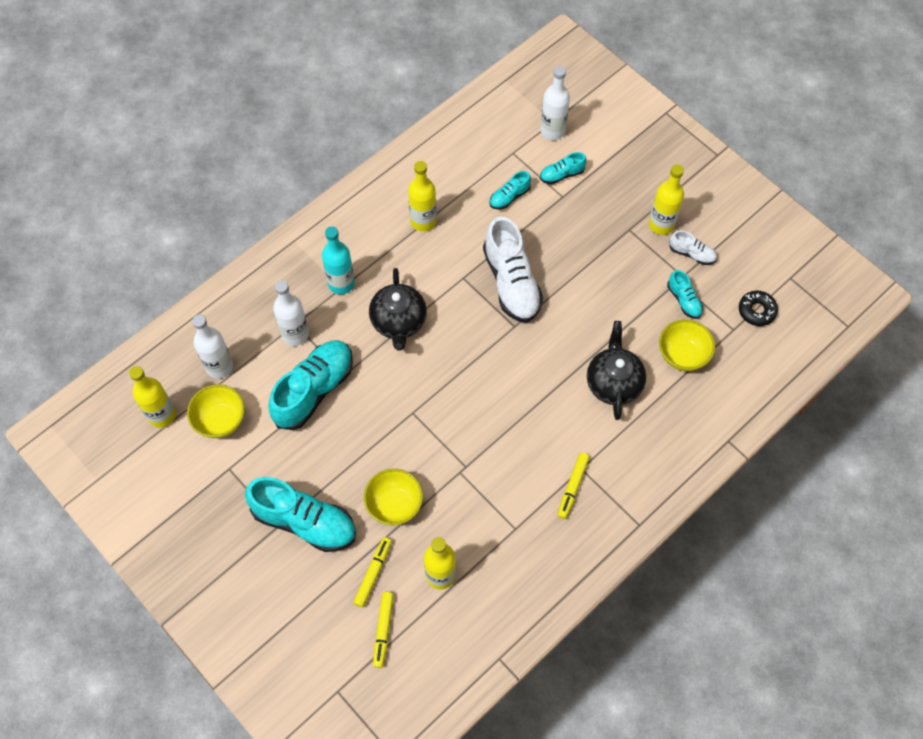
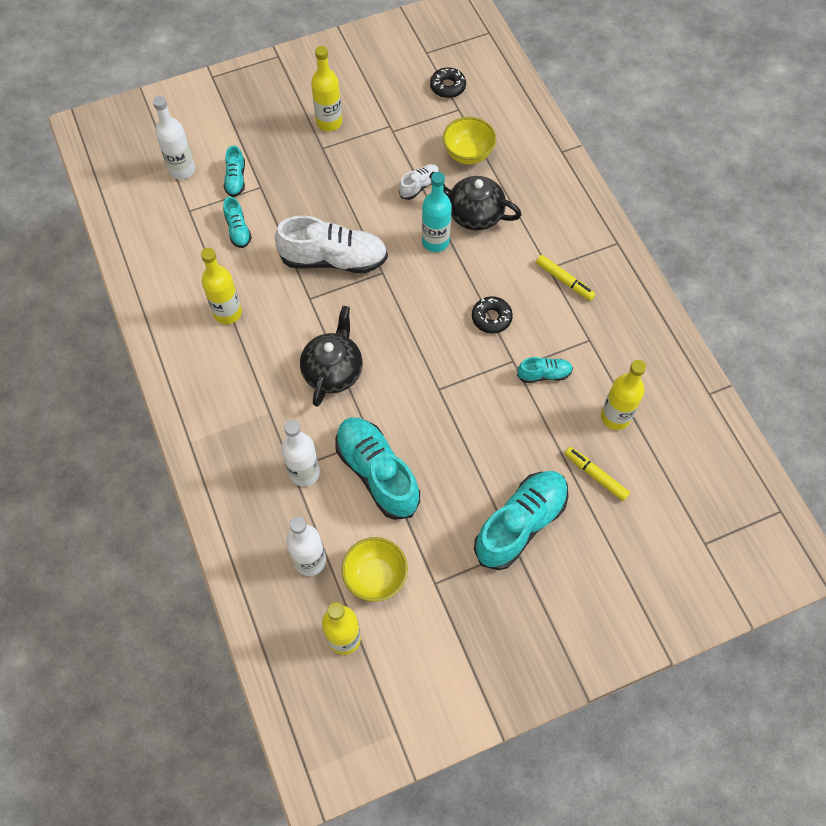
camera: 70 degrees left, 0 degrees up
turquoise bottle [322,226,355,294] -> turquoise bottle moved to [422,172,452,252]
yellow bowl [364,469,423,525] -> none
black teapot [369,268,427,350] -> black teapot turned 90 degrees counterclockwise [300,306,363,407]
yellow marker [373,592,394,668] -> none
turquoise shoe [667,270,703,319] -> turquoise shoe moved to [517,357,573,383]
white shoe [669,230,717,265] -> white shoe moved to [399,164,440,200]
none -> black donut [472,296,513,334]

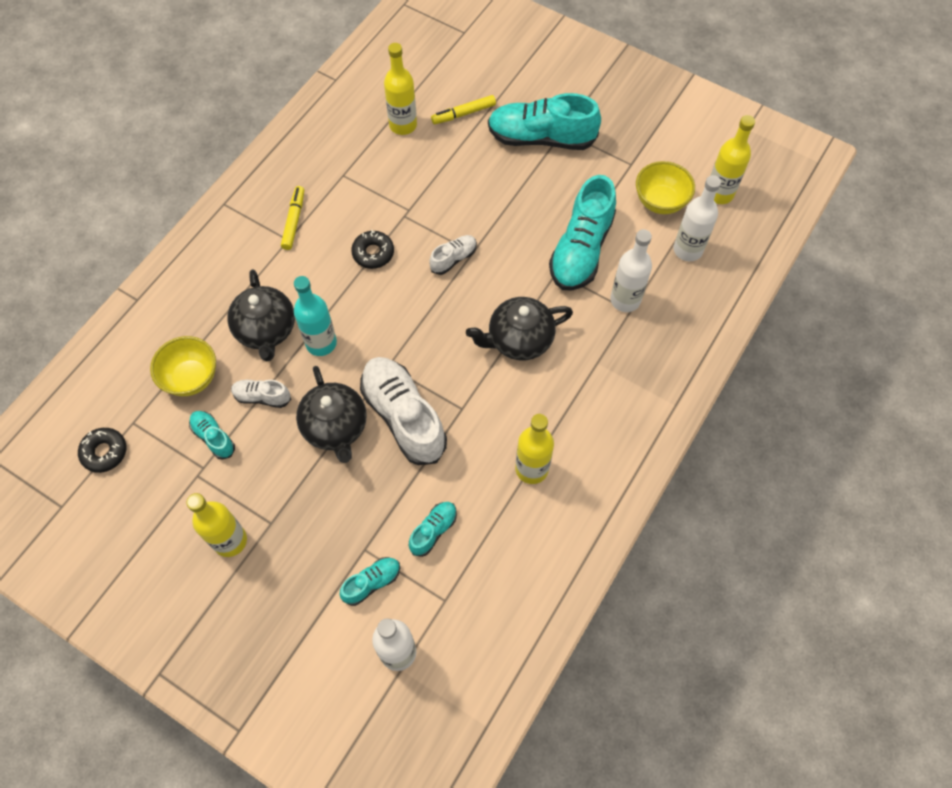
camera: 125 degrees left, 0 degrees up
turquoise shoe [517,357,573,383] -> turquoise shoe moved to [189,411,235,460]
yellow marker [564,447,630,501] -> yellow marker turned 60 degrees clockwise [431,95,496,124]
none -> black teapot [296,366,367,463]
none -> white shoe [429,235,477,275]

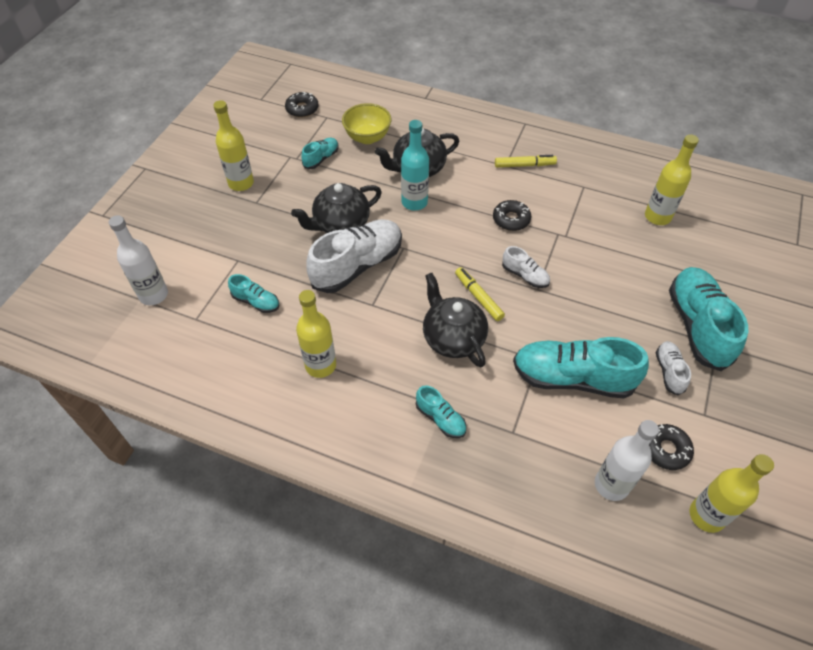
camera: 80 degrees right, 10 degrees down
white shoe [231,379,291,408] -> white shoe moved to [656,341,691,395]
turquoise shoe [340,557,400,606] -> turquoise shoe moved to [416,385,466,438]
yellow marker [431,95,496,124] -> yellow marker moved to [455,267,505,321]
white bottle [610,229,652,312] -> none
yellow bowl [636,161,695,214] -> black donut [649,424,694,470]

